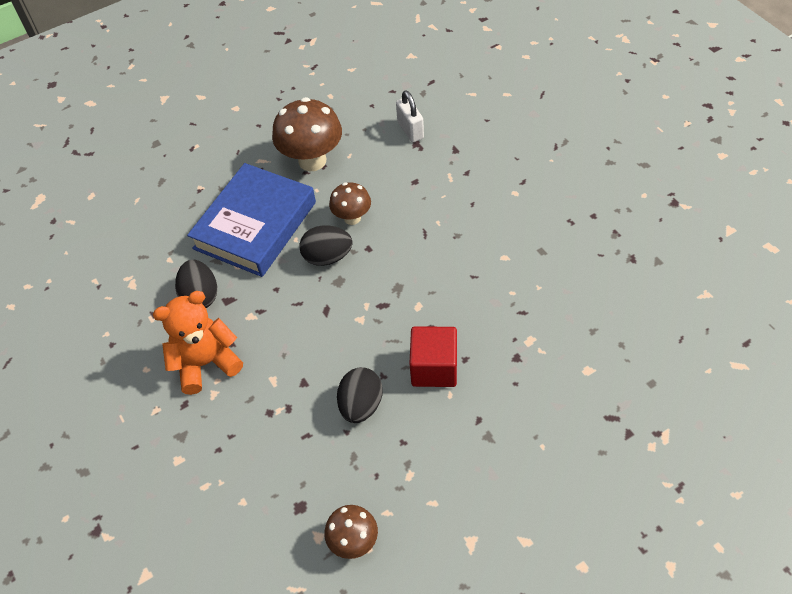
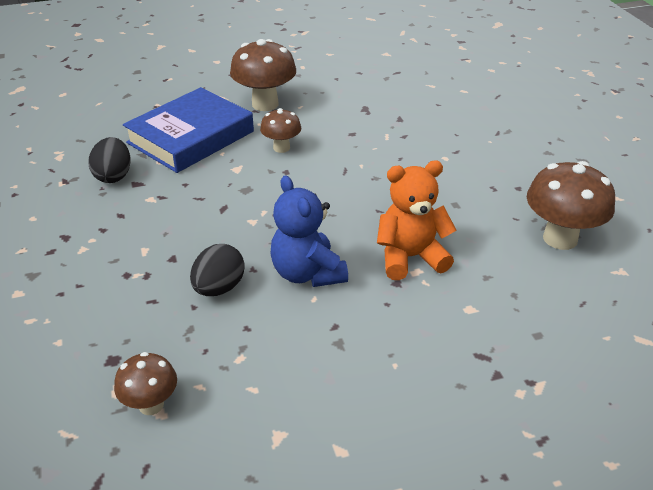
camera: 10 degrees right, 15 degrees down
orange teddy bear [153,291,243,395] -> orange teddy bear moved to [377,160,456,280]
black egg [299,225,352,266] -> none
white padlock [396,90,424,142] -> none
red cube [409,326,457,387] -> blue teddy bear [271,175,348,287]
none -> brown mushroom [527,161,615,250]

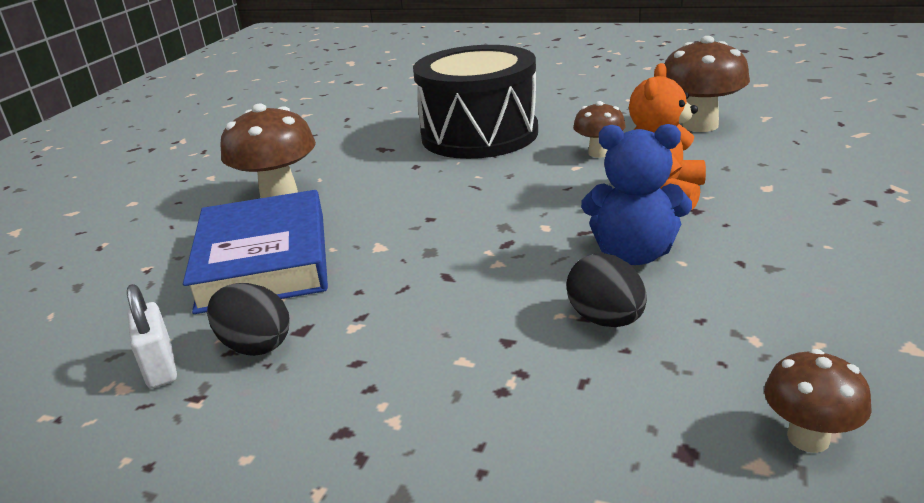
camera: 50 degrees left, 10 degrees down
brown mushroom [260,108,301,153] -> brown mushroom moved to [573,101,626,158]
none -> white padlock [127,284,177,388]
none -> black drum [413,45,538,159]

